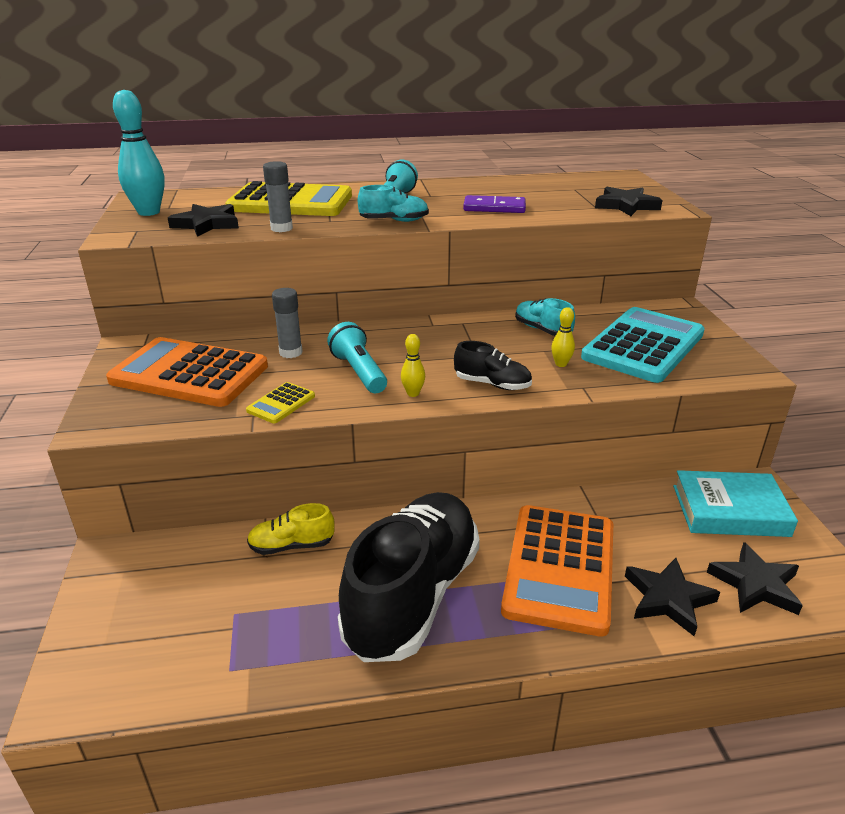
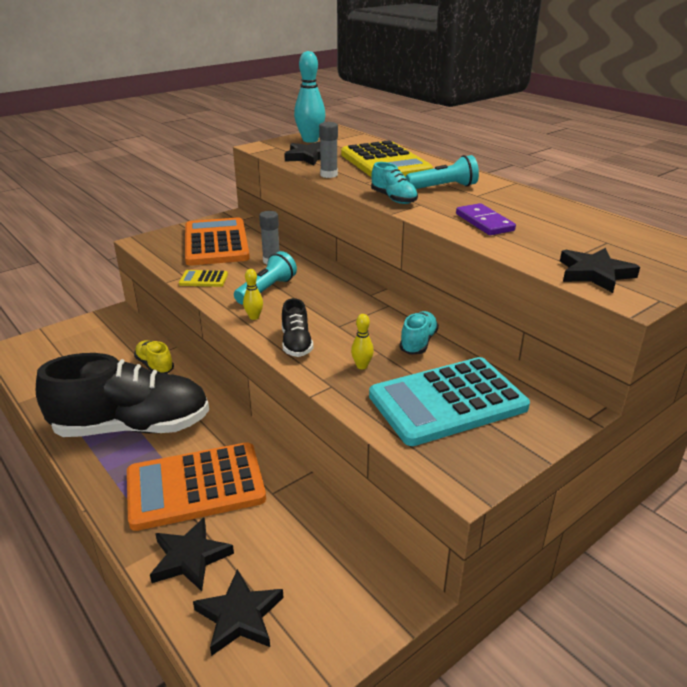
camera: 60 degrees right, 0 degrees up
turquoise calculator [581,307,705,383] -> turquoise calculator turned 150 degrees clockwise [369,357,530,446]
turquoise book [673,470,798,537] -> none

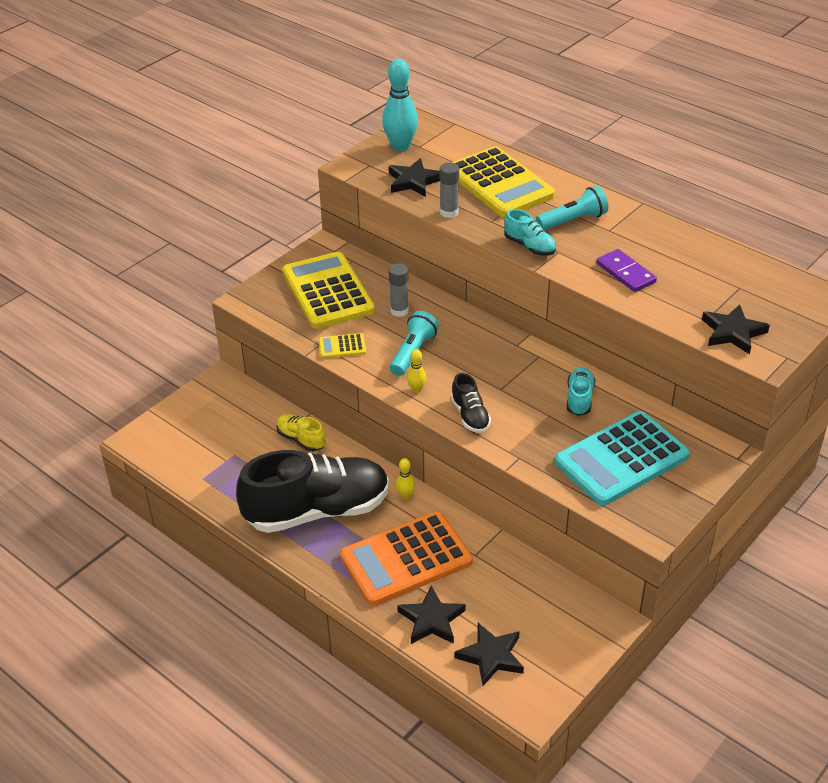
camera: 10 degrees left, 10 degrees up
orange calculator [185,217,250,266] -> yellow calculator [282,252,375,329]
yellow bowling pin [351,314,374,369] -> yellow bowling pin moved to [396,458,415,499]

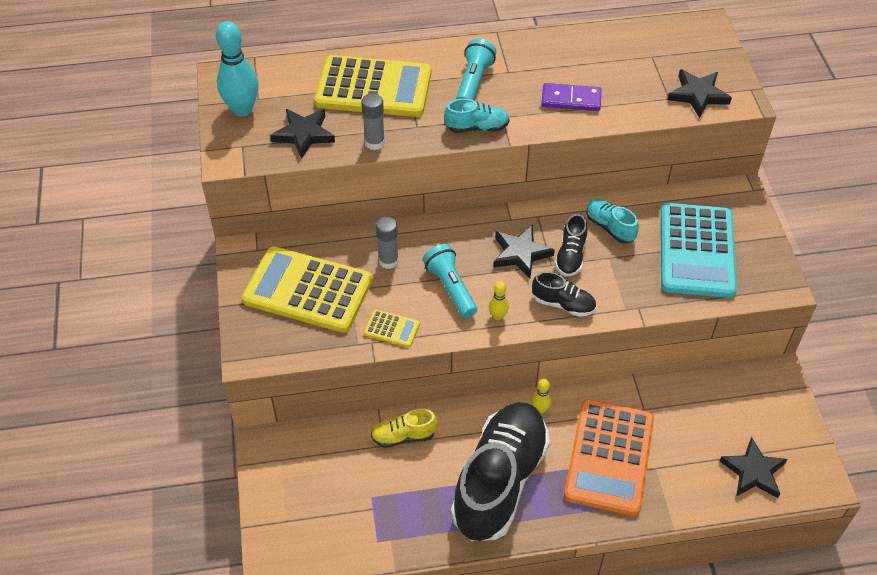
camera: 50 degrees left, 10 degrees up
yellow calculator [319,333,366,358] -> yellow calculator turned 105 degrees counterclockwise [364,309,420,348]
black star [397,586,466,644] -> black star moved to [493,225,555,279]
none -> black shoe [555,214,587,277]

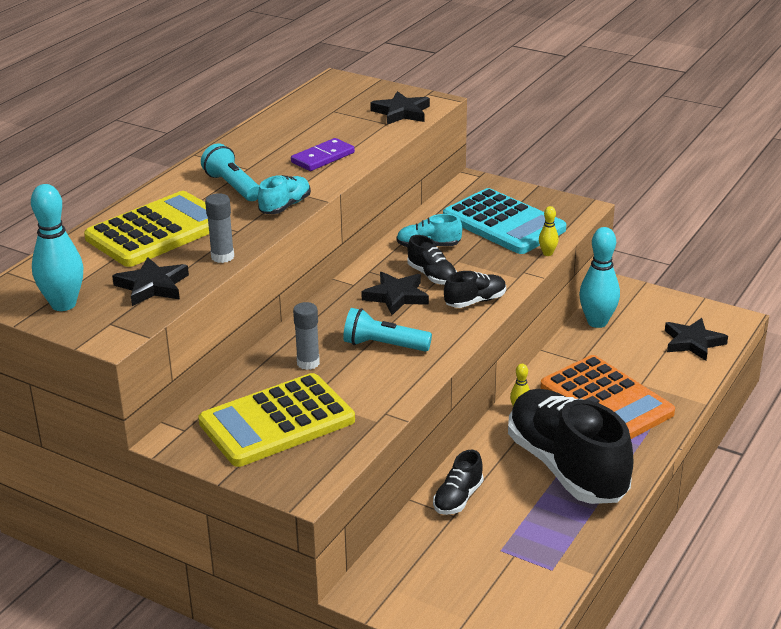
camera: 50 degrees left, 20 degrees down
yellow calculator [364,309,420,348] -> none
yellow shoe [371,409,438,448] -> black shoe [433,450,484,515]
yellow bowling pin [489,281,509,320] -> yellow bowling pin moved to [539,206,558,256]
none -> turquoise bowling pin [579,227,620,328]

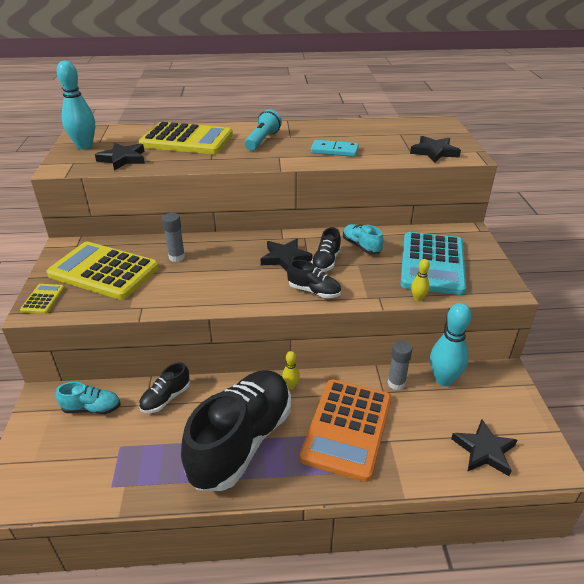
camera: 55 degrees right, 5 degrees up
grey glue stick [205,193,234,263] -> grey glue stick moved to [388,341,412,390]
turquoise shoe [258,175,311,214] -> turquoise shoe moved to [56,382,121,414]
purple domino [291,138,355,171] -> turquoise domino [311,140,359,157]
turquoise flashlight [343,308,432,351] -> none
black shoe [433,450,484,515] -> black shoe turned 45 degrees counterclockwise [139,362,190,413]
none -> yellow calculator [20,284,65,314]

